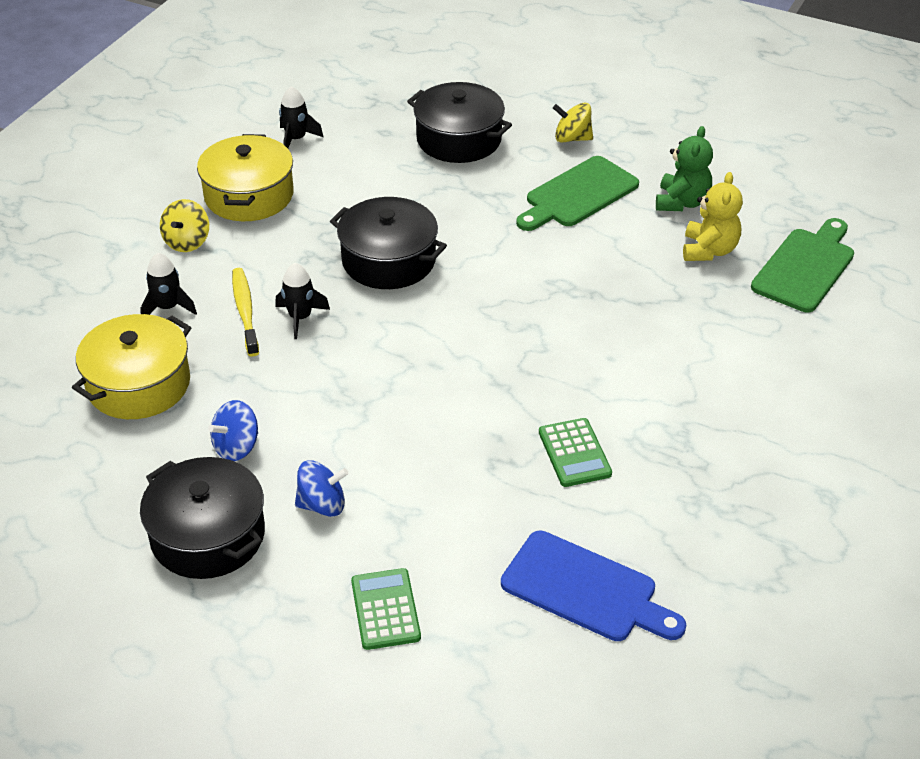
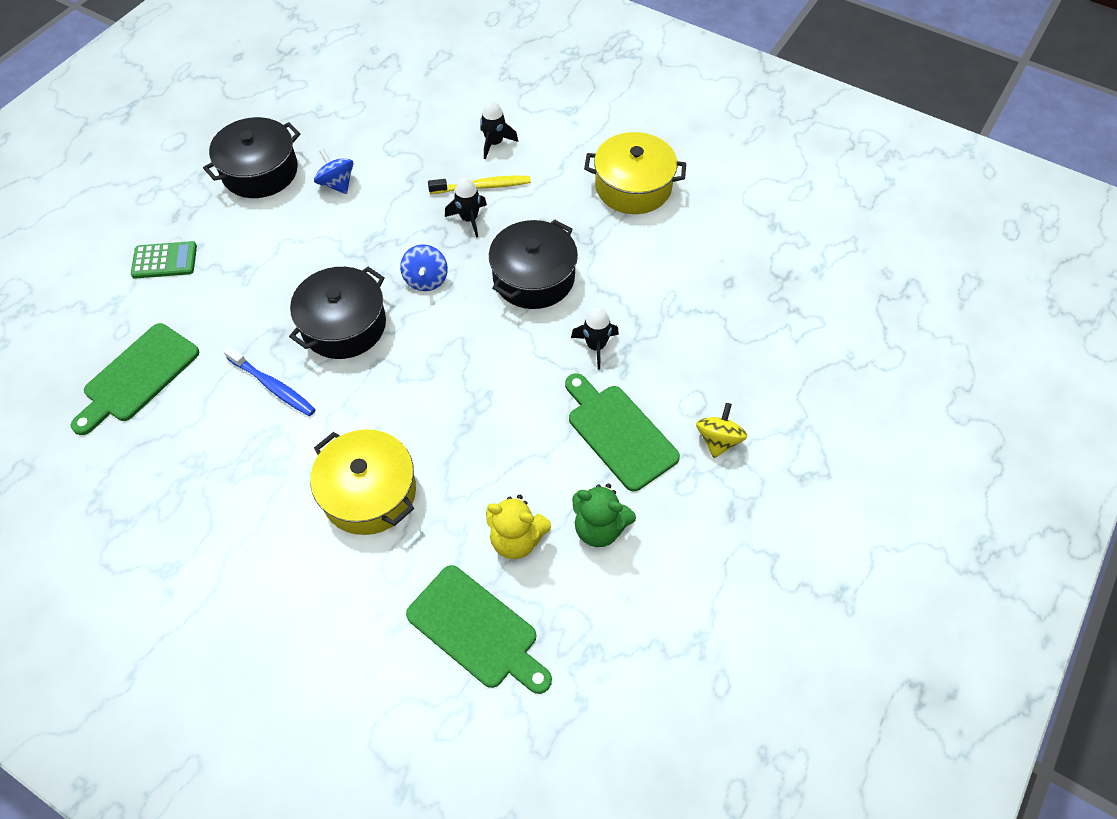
camera: 95 degrees right, 15 degrees up
yellow pot [72,314,191,419] -> yellow pot moved to [310,429,416,535]
yellow spinning top [160,199,209,252] -> none
black rocket [279,86,323,148] -> black rocket moved to [571,308,619,369]
blue spinning top [295,460,349,517] -> blue spinning top moved to [400,244,448,291]
black pot [407,82,512,163] -> black pot moved to [289,267,386,359]
blue cutting board [501,530,686,641] -> green cutting board [71,323,199,435]
green calculator [539,418,612,487] -> blue toothbrush [224,346,316,416]

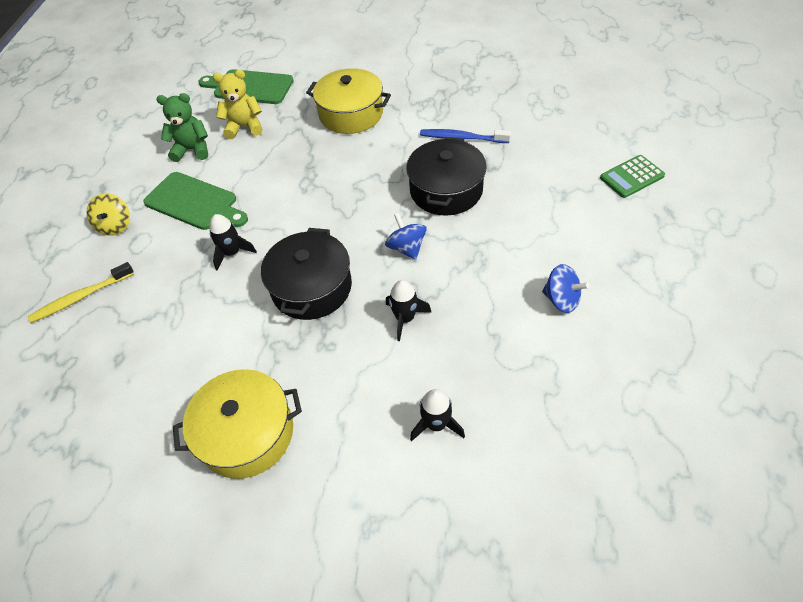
camera: 160 degrees right, 5 degrees down
green cutting board [71,323,199,435] -> none
black pot [203,117,301,198] -> none
yellow toothbrush [428,176,531,194] -> yellow toothbrush moved to [28,262,134,323]

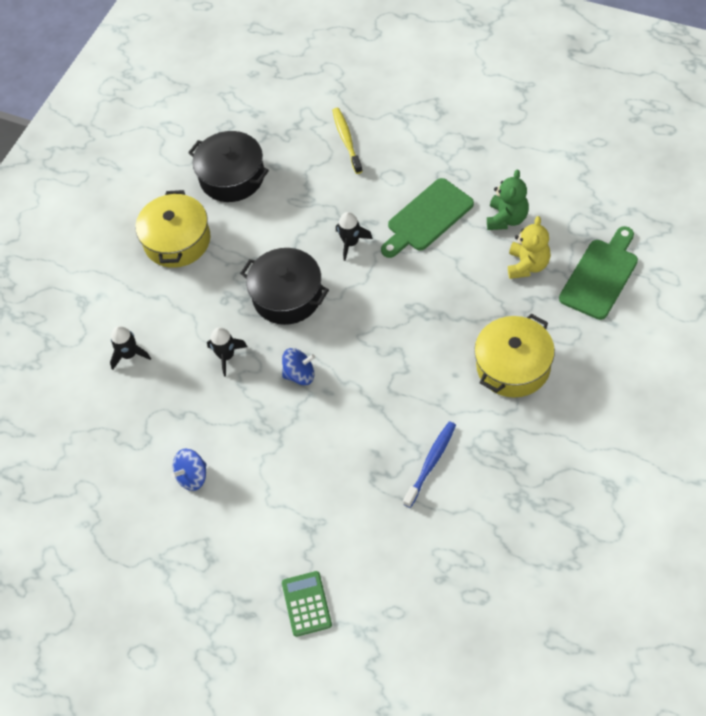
camera: 110 degrees right, 5 degrees up
yellow spinning top [87,193,130,236] -> none
black pot [406,137,487,216] -> black pot moved to [188,131,269,202]

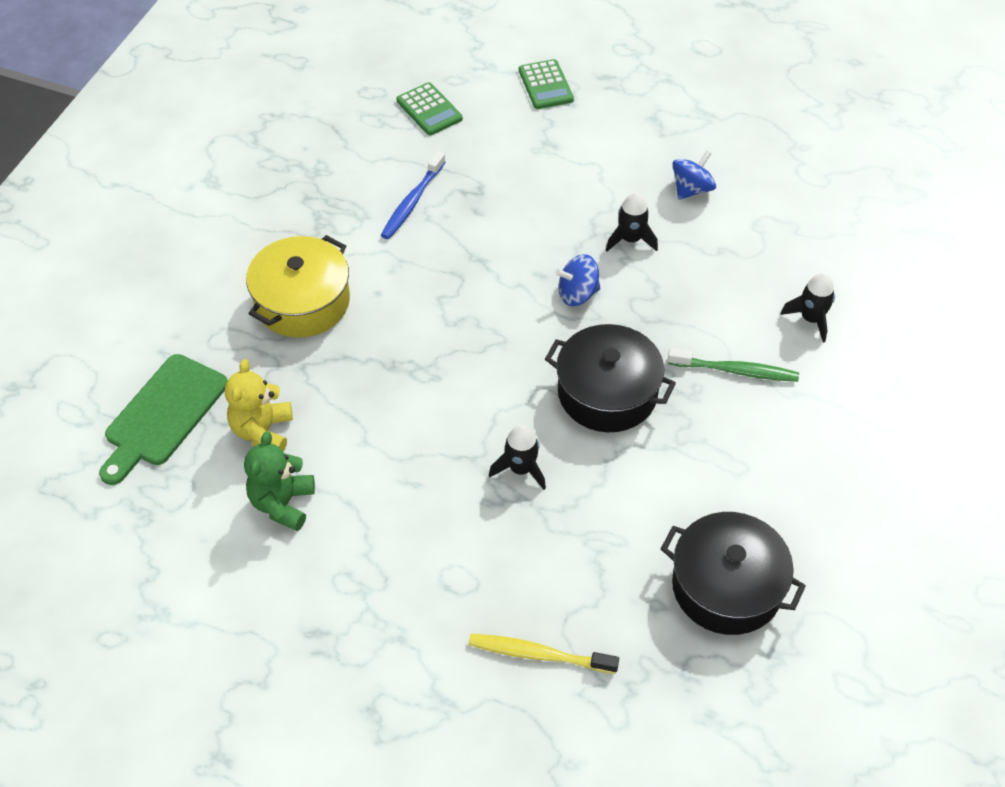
camera: 170 degrees right, 5 degrees down
yellow pot [136,190,210,268] -> none
black rocket [207,327,248,377] -> black rocket moved to [606,193,658,251]
yellow toothbrush [332,108,363,174] -> yellow toothbrush turned 120 degrees clockwise [468,634,619,674]
green cutting board [381,178,474,258] -> none
none -> green calculator [396,82,463,135]
none -> green toothbrush [668,348,799,382]

